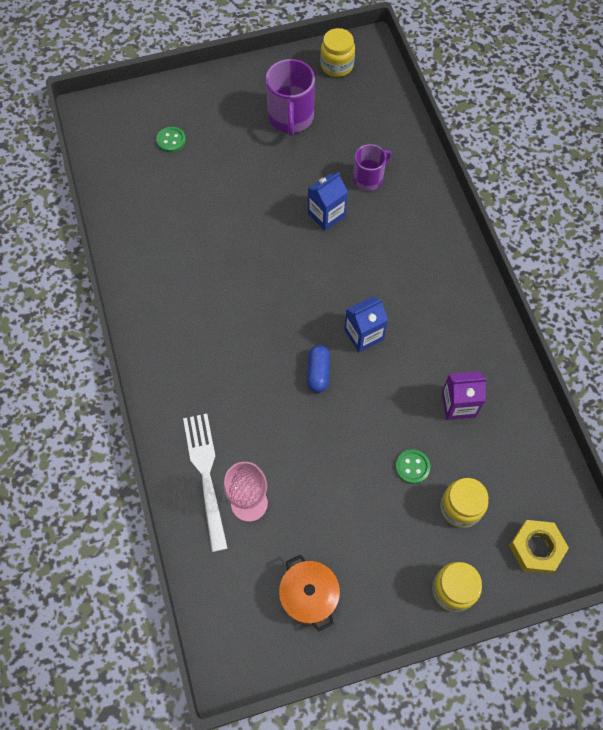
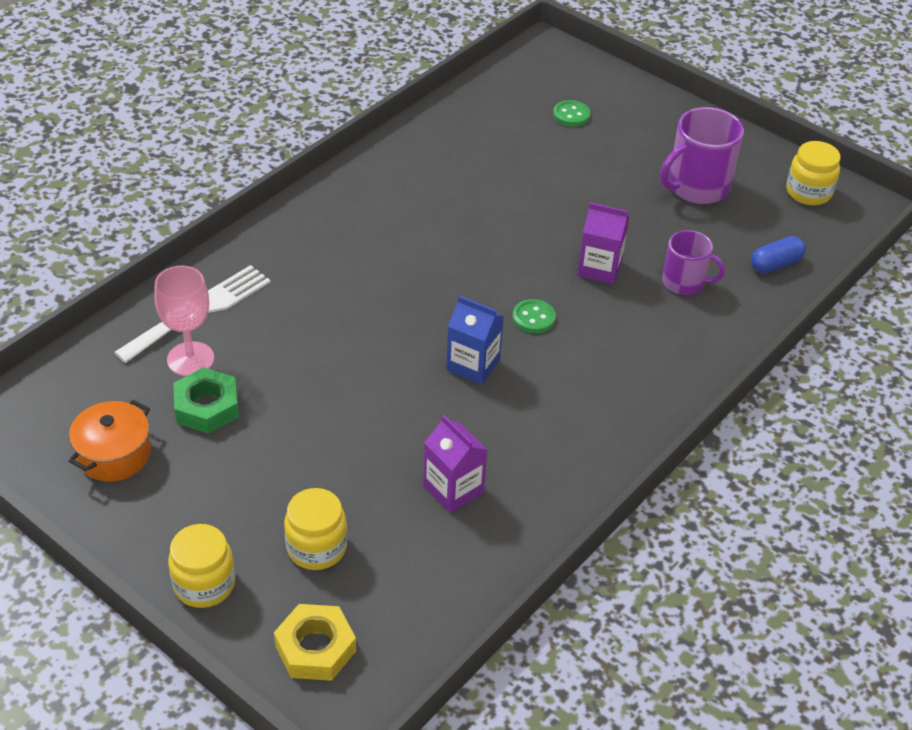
camera: 55 degrees right, 20 degrees down
blue capsule [307,345,330,393] -> blue capsule moved to [751,236,806,274]
blue carton [308,172,348,231] -> purple carton [578,202,629,284]
green button [395,449,430,484] -> green button moved to [513,299,556,333]
none -> green nut [173,367,239,434]

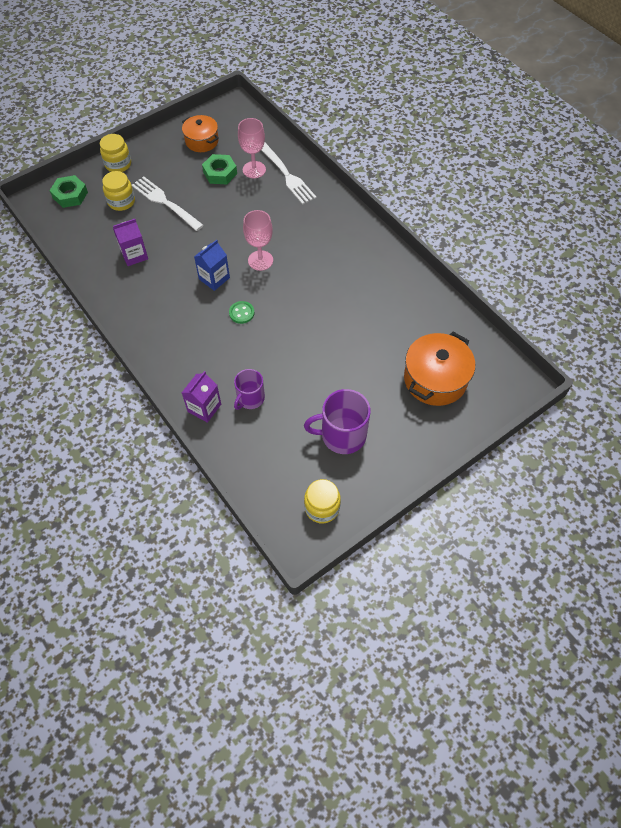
camera: 105 degrees right, 15 degrees up
yellow nut [274,604,356,681] -> green nut [50,175,88,208]
green button [553,100,590,127] -> orange pot [404,332,475,406]
purple carton [578,202,629,284] -> purple carton moved to [182,371,221,423]
purple mug [660,107,744,204] -> purple mug turned 75 degrees counterclockwise [304,389,371,454]
blue capsule [751,236,806,274] -> none
none -> white fork [132,177,204,231]
none -> pink goblet [243,210,273,271]

